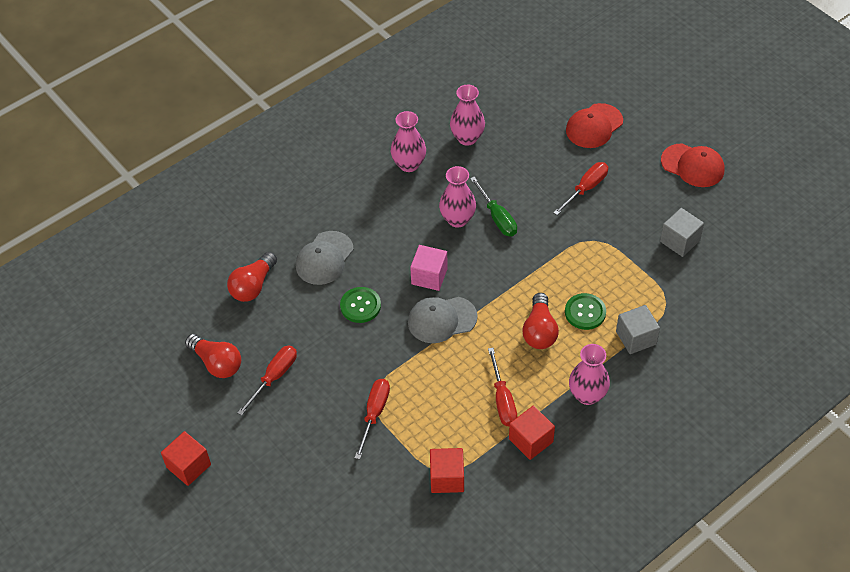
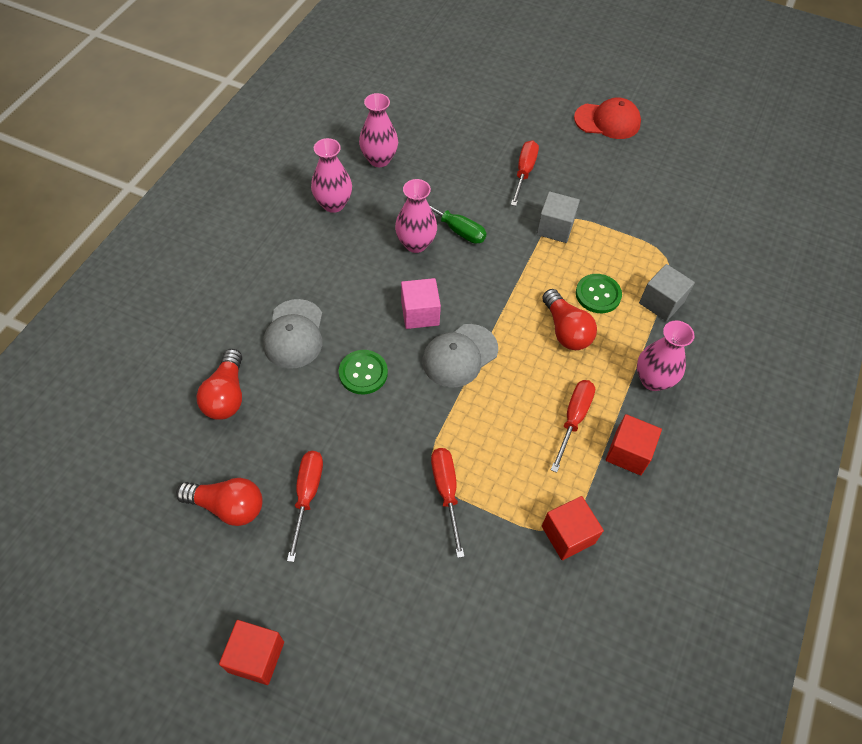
camera: 30 degrees left, 5 degrees up
red screwdriver [488,348,517,426] -> red screwdriver turned 120 degrees counterclockwise [551,380,595,473]
red cap [566,103,623,148] -> none
grey cube [660,208,704,257] -> grey cube moved to [536,191,580,243]

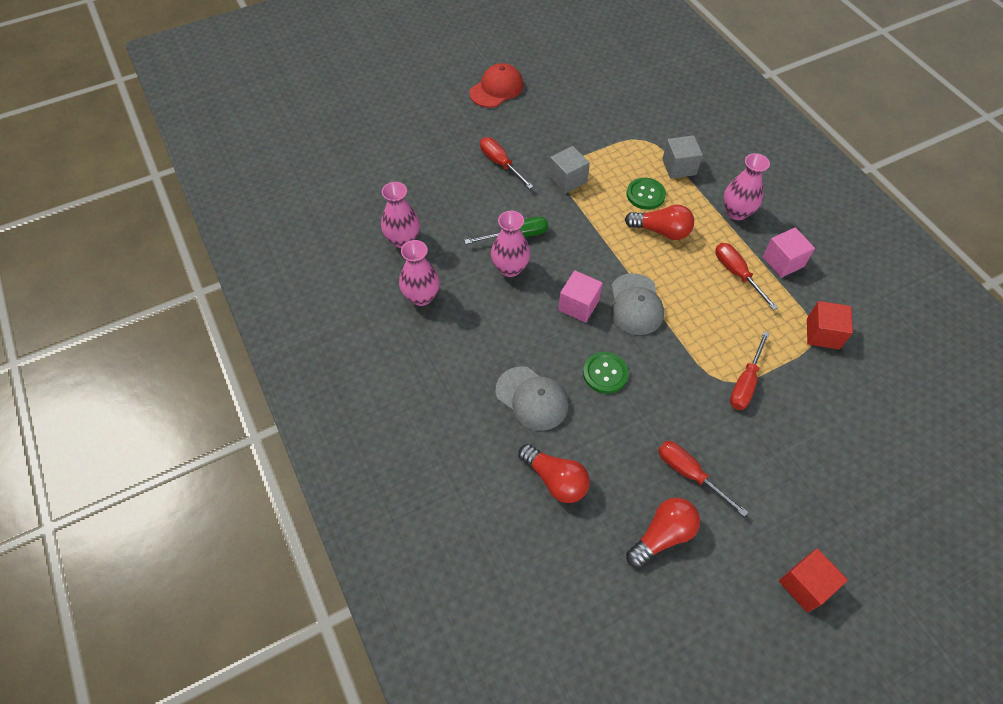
camera: 50 degrees left, 0 degrees up
red screwdriver [431,448,465,558] -> red screwdriver turned 90 degrees counterclockwise [730,332,769,410]
red cube [605,414,662,475] -> pink cube [762,227,815,278]

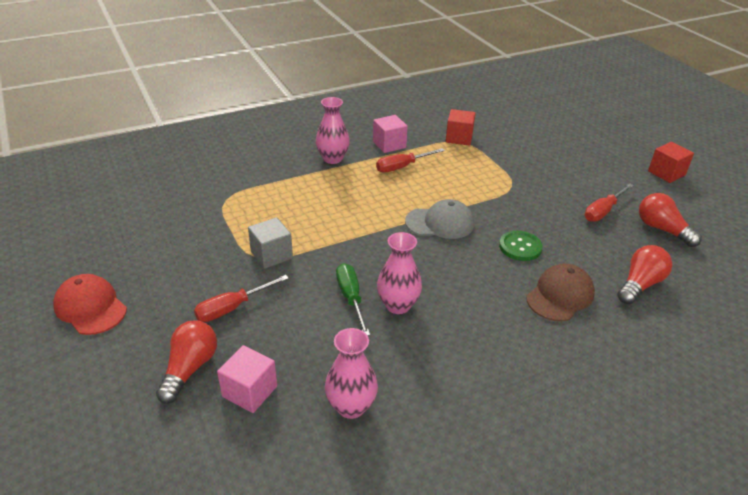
camera: 90 degrees left, 20 degrees down
pink vase [399,240,440,306] -> none
grey cap [496,366,568,431] -> brown cap [526,264,595,321]
pink cube [558,270,603,323] -> pink cube moved to [217,345,277,413]
red light bulb [625,205,694,240] -> red light bulb moved to [156,320,217,404]
green button [626,178,666,210] -> none
grey cube [662,135,703,179] -> none
red screwdriver [730,332,769,410] -> none

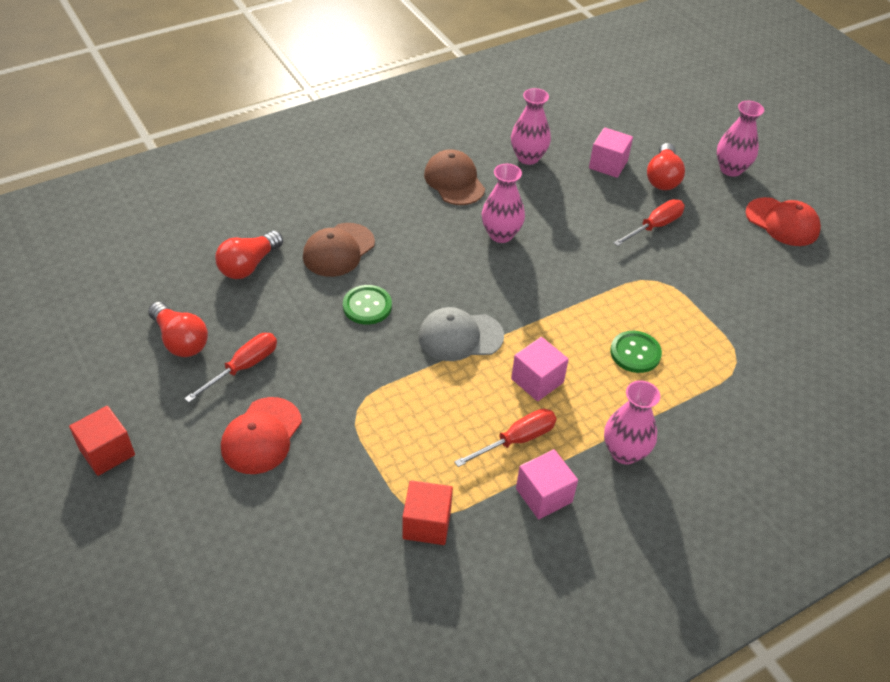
camera: 175 degrees right, 10 degrees up
grey cube [248,217,293,269] -> none
green screwdriver [336,263,370,336] -> none
none -> red cap [221,397,302,474]
none -> brown cap [424,150,485,205]
none -> pink cube [511,337,569,401]
none -> green button [610,331,662,373]
none -> pink vase [717,101,764,177]

